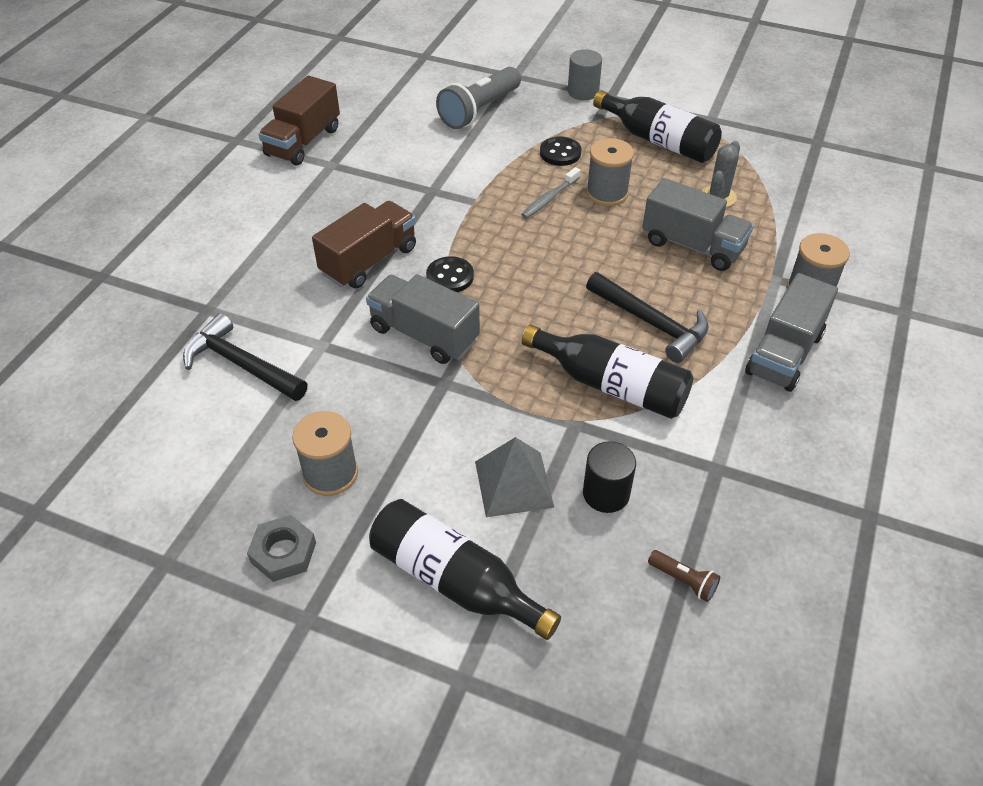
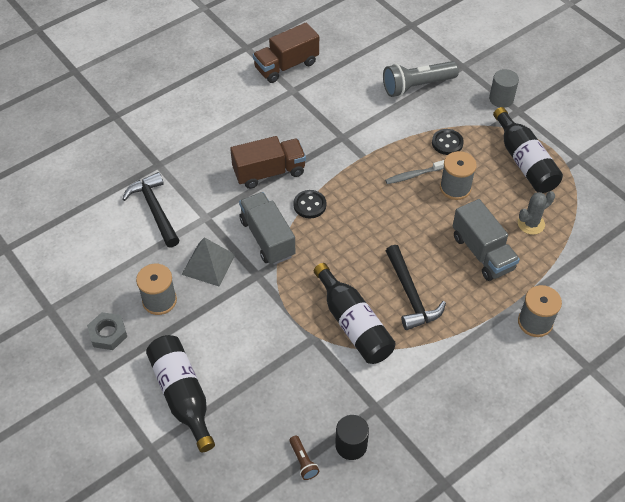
camera: 30 degrees right, 5 degrees up
grey pyramid [475,437,554,517] -> grey pyramid moved to [181,237,235,286]
black cylinder [583,441,636,513] -> black cylinder moved to [335,415,369,460]
grey truck [745,273,838,392] -> none

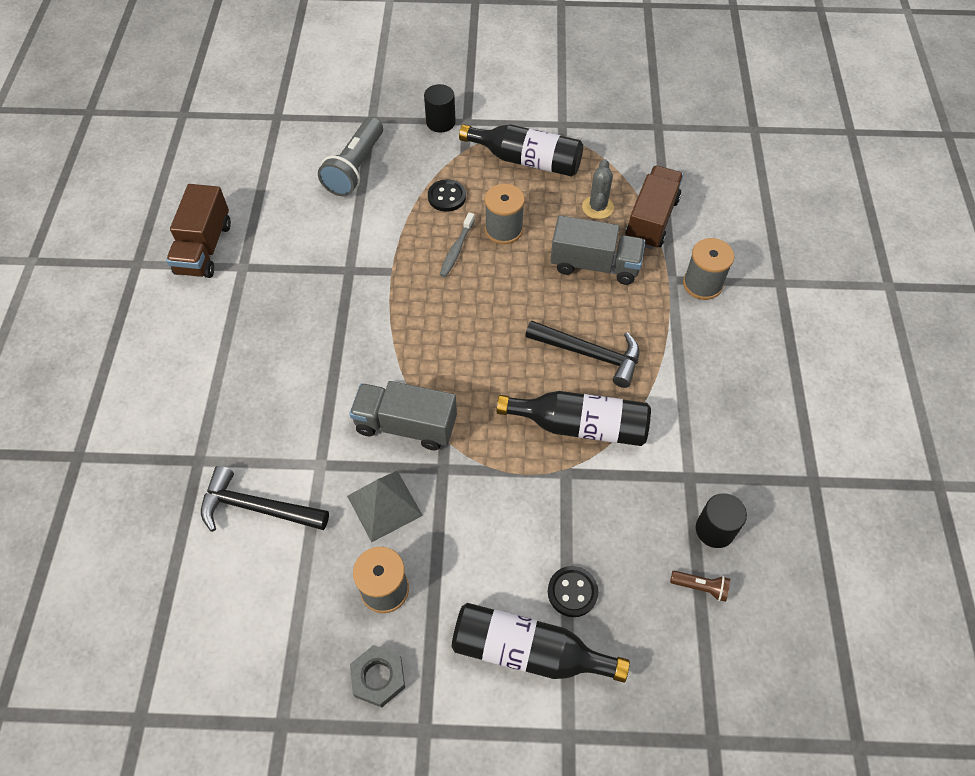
camera: 50 degrees left, 5 degrees up
brown truck [230,136,306,189] -> brown truck moved to [625,165,683,249]
black button [294,190,326,218] -> black button moved to [548,566,598,617]
grey cylinder [489,69,519,108] -> black cylinder [424,84,456,133]

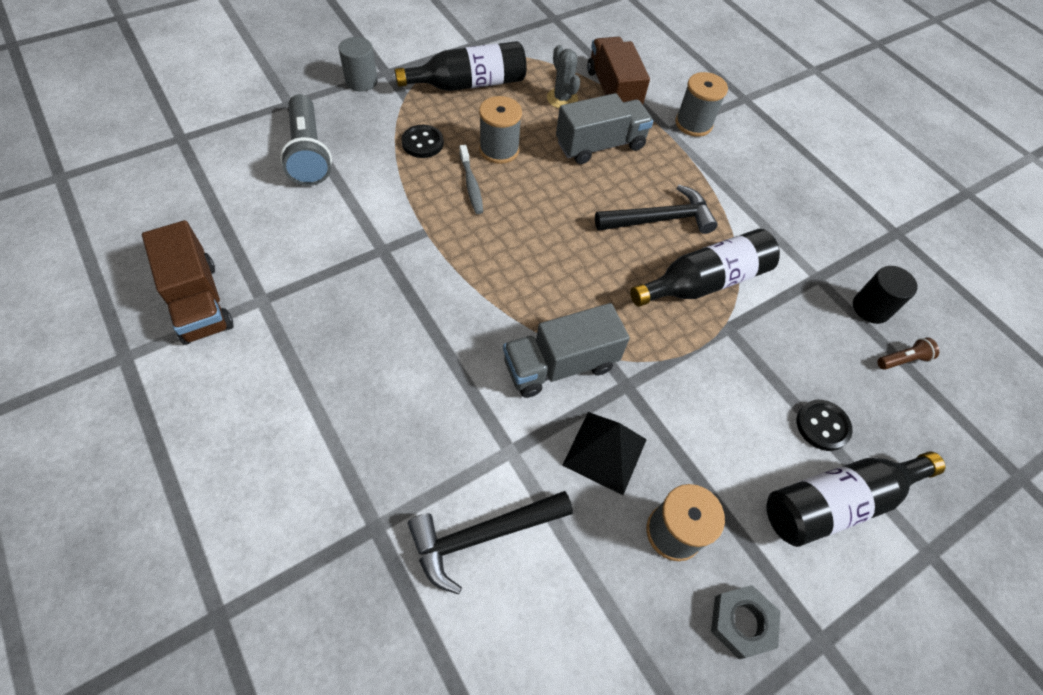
camera: 40 degrees left, 0 degrees up
grey pyramid [347,471,423,543] -> black pyramid [562,412,647,495]
black cylinder [424,84,456,133] -> grey cylinder [338,37,378,91]

